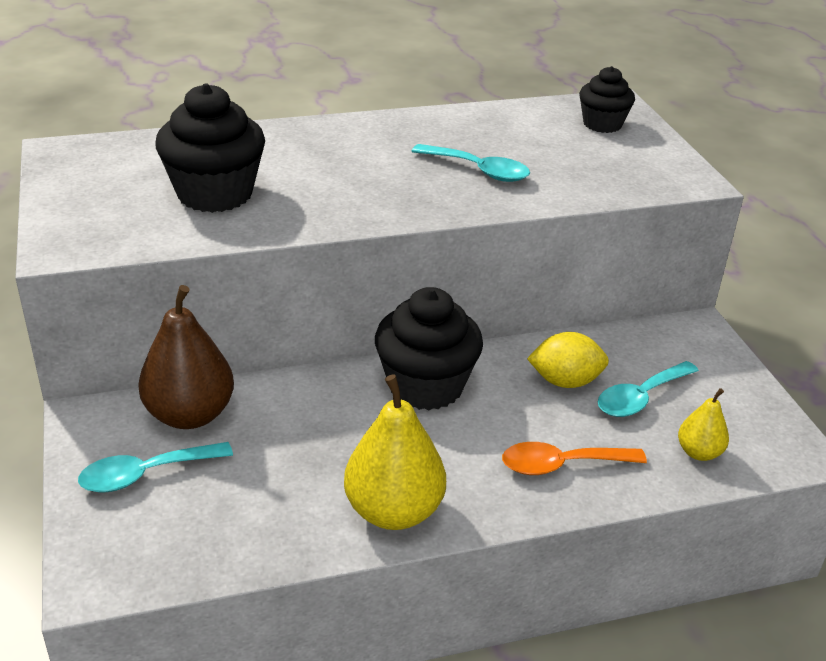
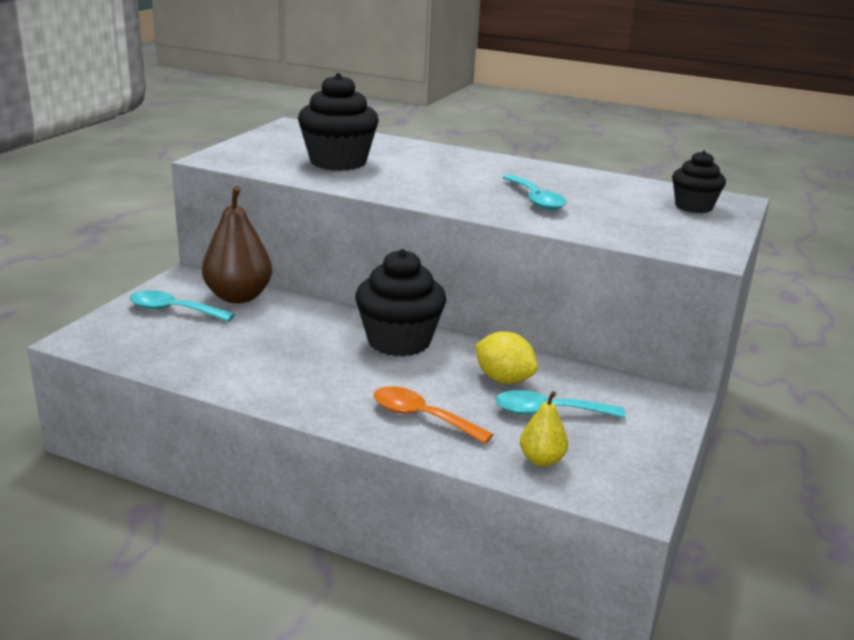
camera: 40 degrees right, 10 degrees down
yellow pear [344,375,446,530] -> none

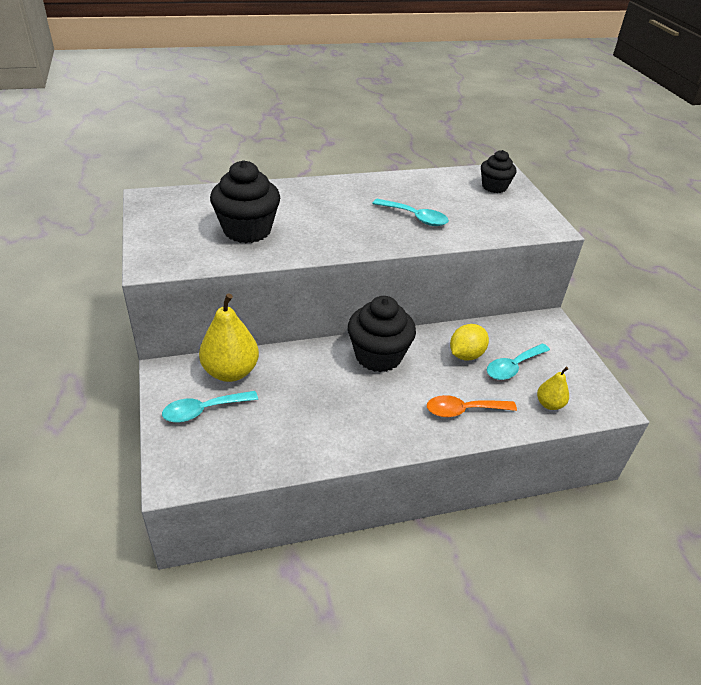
camera: 40 degrees left, 15 degrees up
brown pear [202,186,272,303] -> yellow pear [199,293,259,382]
yellow lemon [475,331,538,384] -> yellow lemon turned 45 degrees counterclockwise [450,324,489,361]

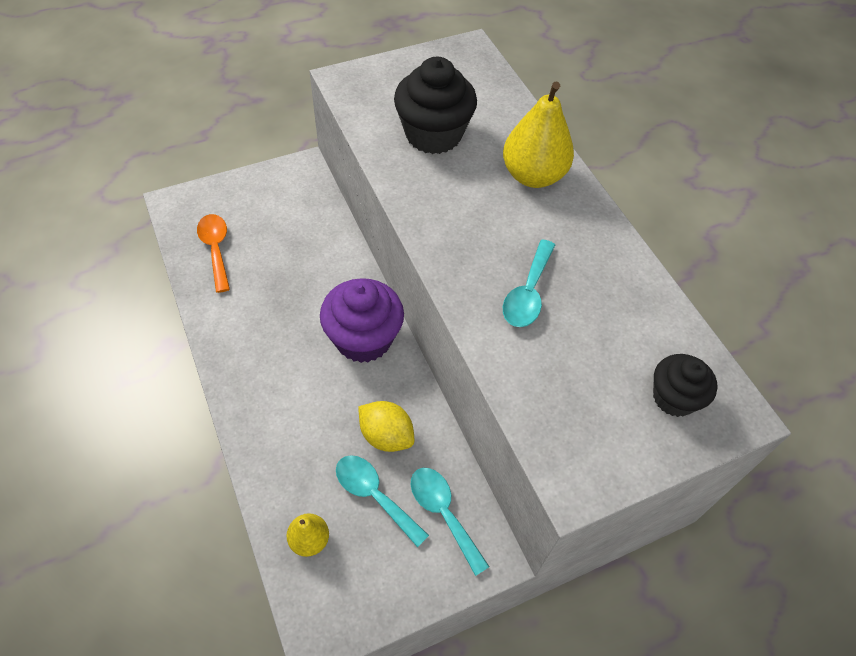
camera: 80 degrees right, 15 degrees up
turquoise spoon [162,391,258,422] -> turquoise spoon moved to [411,468,489,576]
yellow pear [199,293,259,382] -> yellow pear moved to [503,81,574,188]
black cupcake [348,296,416,372] -> purple cupcake [320,278,404,363]
orange spoon [427,395,517,417] -> orange spoon moved to [197,214,230,293]

